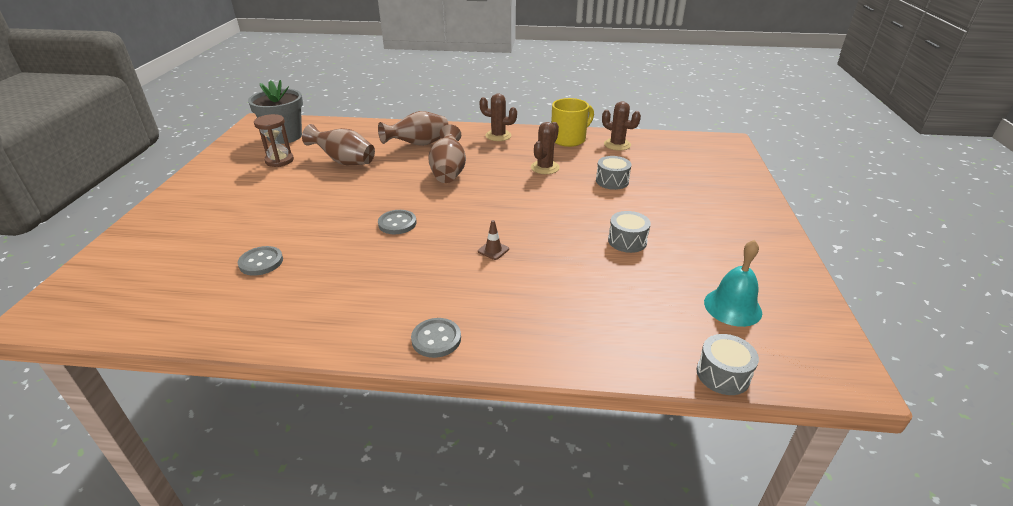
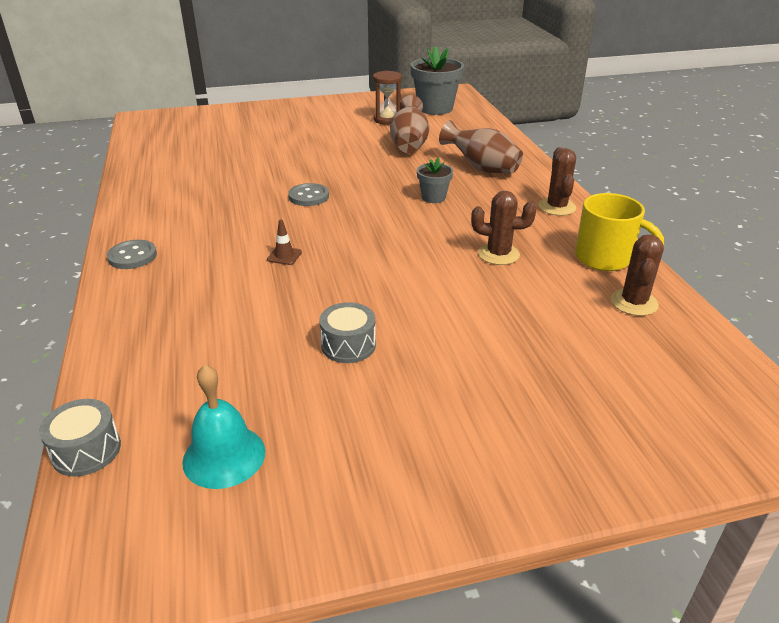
camera: 70 degrees right, 0 degrees up
grey button [238,246,283,276] -> none
brown vase [428,124,466,183] -> grey flower pot [417,157,453,203]
grey drum [596,156,632,190] -> none

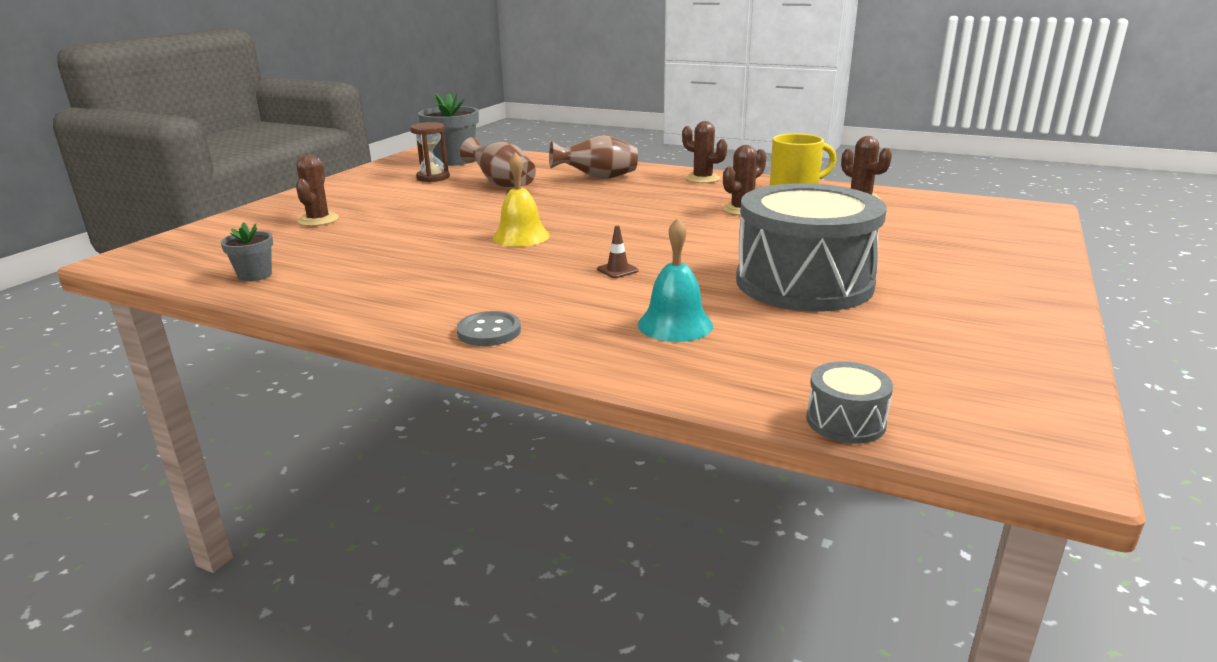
camera: 50 degrees left, 10 degrees down
turquoise bell [182,364,265,489] -> turquoise bell moved to [638,218,713,342]
grey button [288,183,329,206] -> yellow bell [493,152,550,247]
grey drum [319,302,376,363] -> grey drum [736,183,887,312], size x2.47
grey flower pot [417,157,453,203] -> grey flower pot moved to [220,222,273,282]
none -> brown cactus [296,155,339,226]

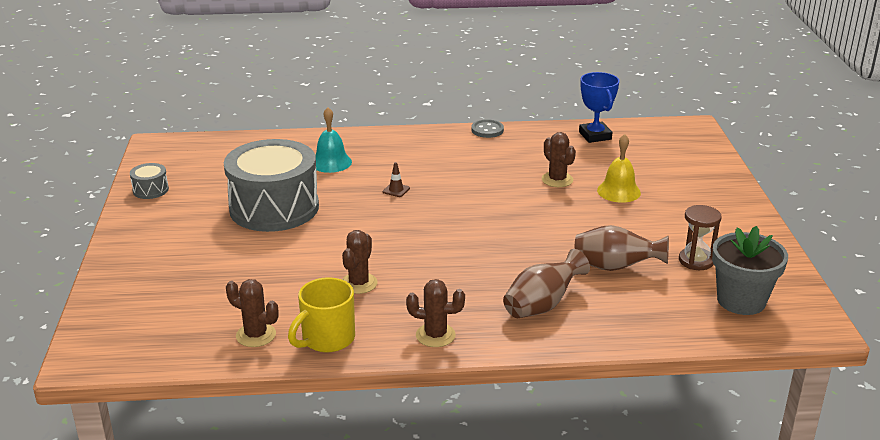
camera: 150 degrees right, 5 degrees up
grey flower pot [220,222,273,282] -> blue trophy [579,72,619,143]
brown cactus [296,155,339,226] -> brown cactus moved to [542,132,576,187]
grey button [457,311,521,346] -> grey button moved to [471,119,504,138]
yellow bell [493,152,550,247] -> yellow bell moved to [597,134,641,203]
grey drum [806,361,893,444] -> grey drum moved to [130,163,169,199]

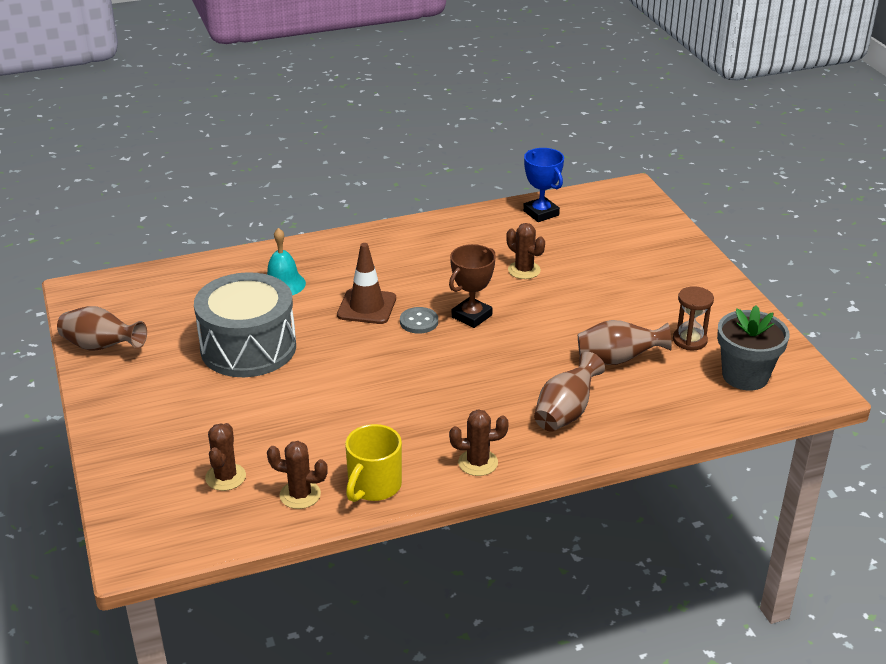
camera: 15 degrees left, 5 degrees up
grey drum [130,163,169,199] -> brown vase [57,306,147,351]
brown cactus [342,230,378,294] -> brown cactus moved to [205,423,246,491]
brown traffic cone [383,162,410,197] -> brown traffic cone [337,243,396,324], size x2.24
grey button [471,119,504,138] -> grey button moved to [400,307,438,334]
yellow bell [597,134,641,203] -> none
none -> brown trophy [449,244,496,328]

